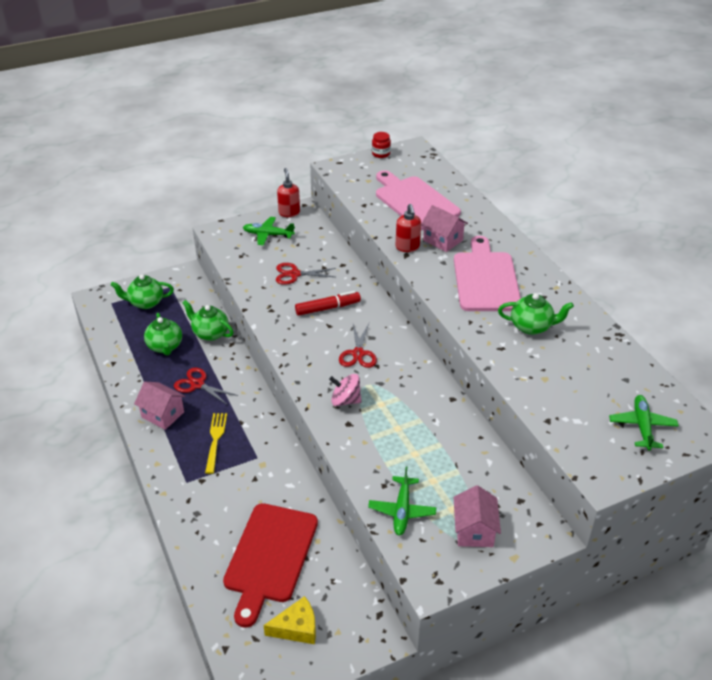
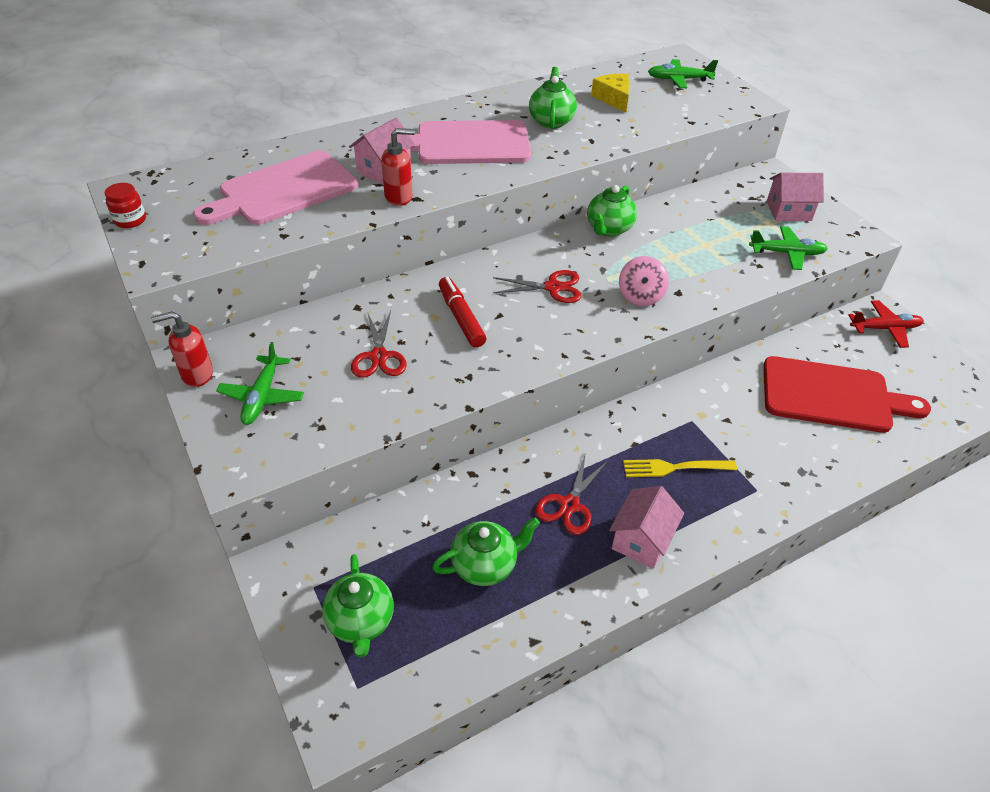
camera: 95 degrees left, 5 degrees up
green teapot [182,300,234,341] -> green teapot moved to [587,185,637,236]
yellow cheese [263,596,316,644] -> yellow cheese moved to [591,74,629,113]
none -> red plane [848,300,924,348]

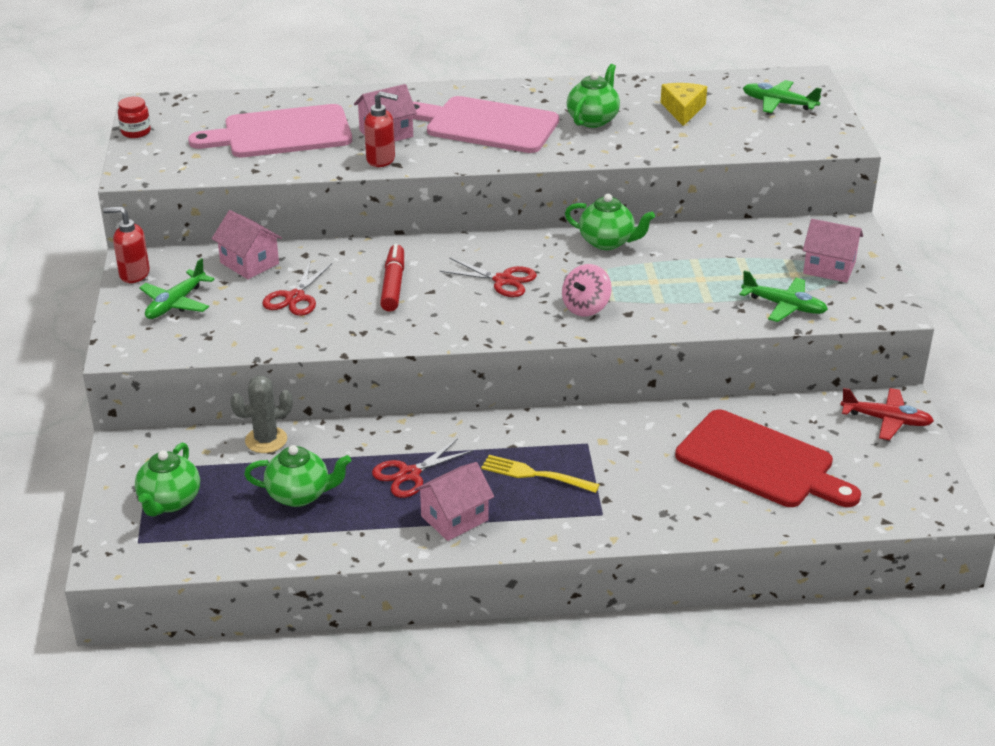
camera: 25 degrees right, 10 degrees down
green teapot [587,185,637,236] -> green teapot turned 120 degrees counterclockwise [565,194,655,250]
none -> pink house [212,210,282,279]
none -> grey cactus [230,375,293,453]

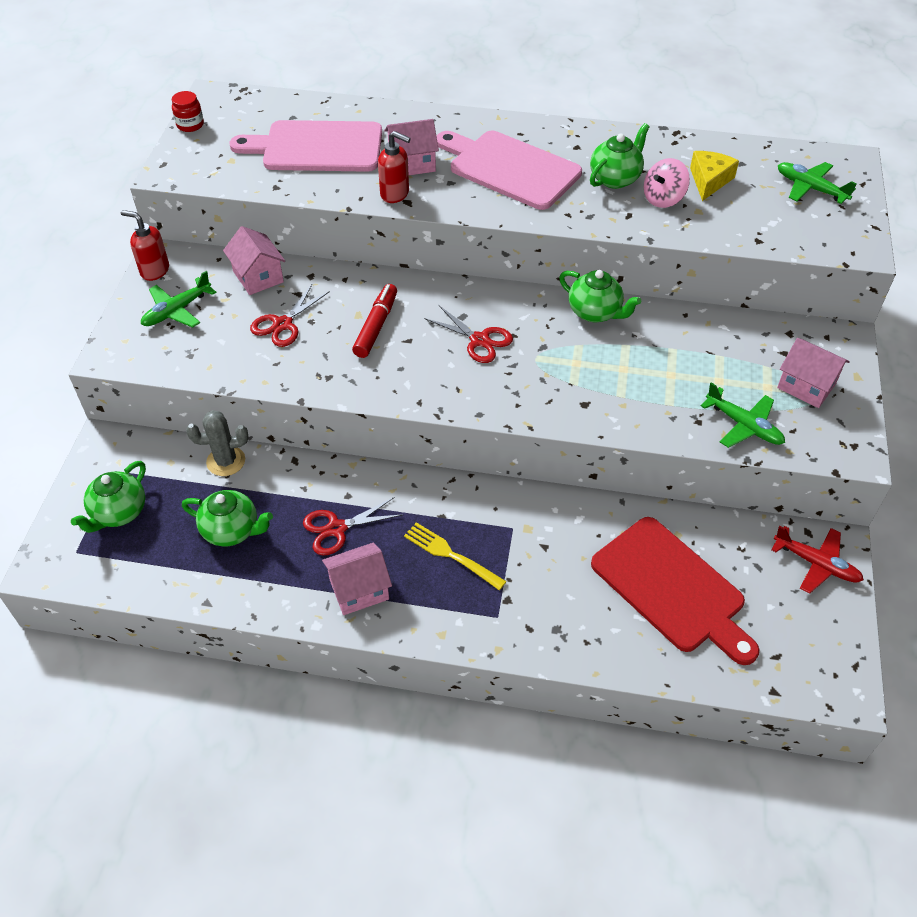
camera: 15 degrees right, 15 degrees up
pink spinning top [562,264,612,317] -> pink spinning top moved to [644,158,690,208]

